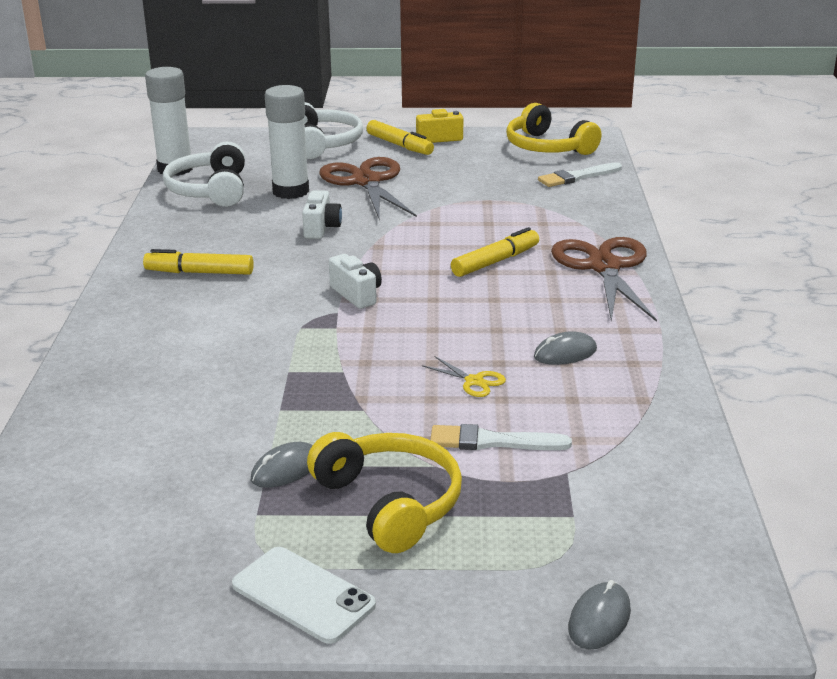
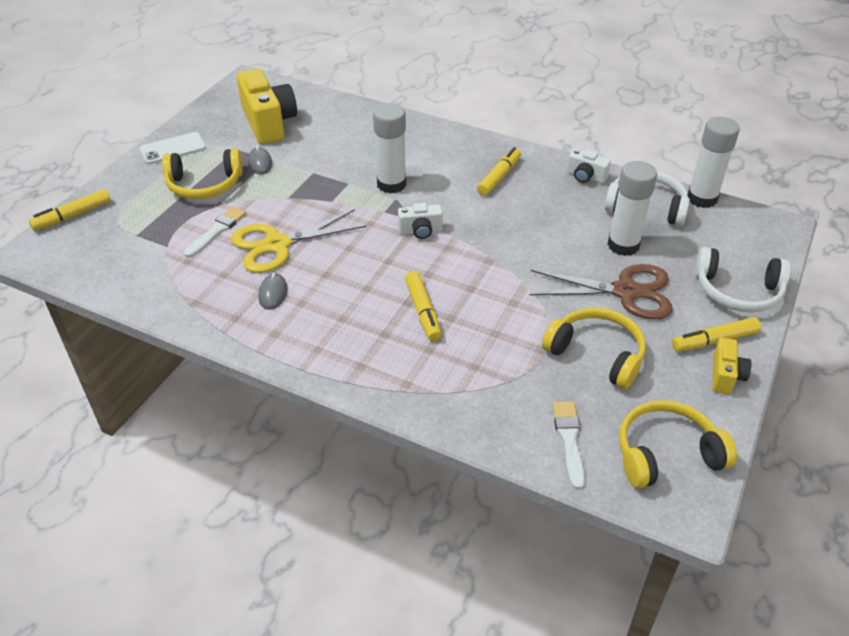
camera: 115 degrees right, 15 degrees up
white camera [302,190,342,239] -> white camera moved to [567,149,611,184]
yellow scissors [422,356,506,397] -> yellow scissors [231,209,367,273], size x2.38
brown scissors [551,237,657,322] -> none
grey mouse [568,580,631,649] -> yellow marker [29,189,111,231]
none -> yellow camera [237,68,297,144]
none -> white glue stick [373,103,406,193]
none -> yellow headphones [542,308,646,389]

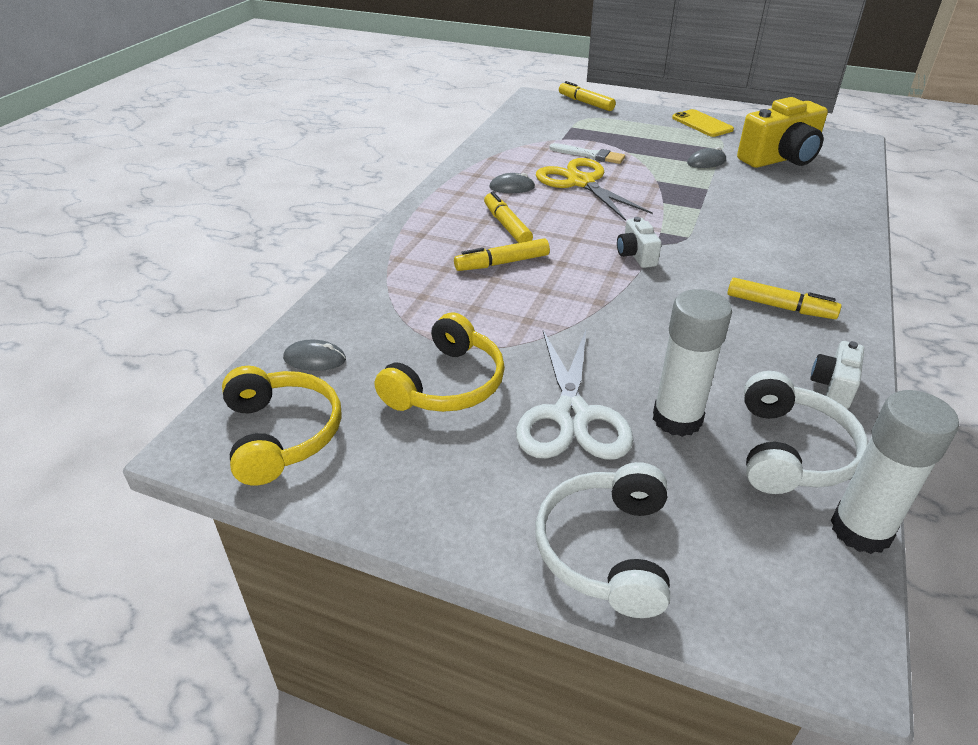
camera: 85 degrees right, 5 degrees down
white phone [140,132,206,164] -> yellow phone [672,109,734,137]
yellow headphones [162,148,243,199] -> none
white glue stick [373,103,406,193] -> none
brown scissors [530,264,673,320] -> white scissors [516,330,633,459]
white brush [552,401,585,490] -> grey mouse [283,340,346,371]
yellow marker [672,317,761,352] -> yellow marker moved to [484,191,533,243]
yellow camera [712,337,751,394] -> none

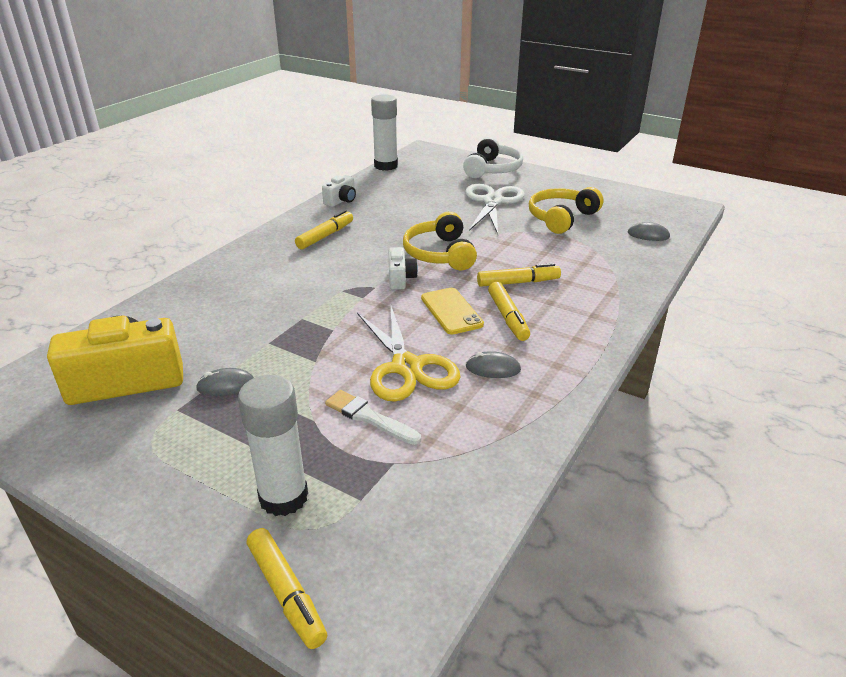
camera: 170 degrees left, 5 degrees down
yellow headphones [222,366,342,486] -> yellow headphones moved to [403,212,477,270]
white glue stick [653,289,732,437] -> white glue stick moved to [238,375,308,516]
yellow phone [672,109,734,137] -> yellow phone moved to [421,288,484,334]
yellow marker [728,278,841,319] -> yellow marker turned 90 degrees clockwise [295,210,353,249]
white headphones [744,371,868,494] -> none

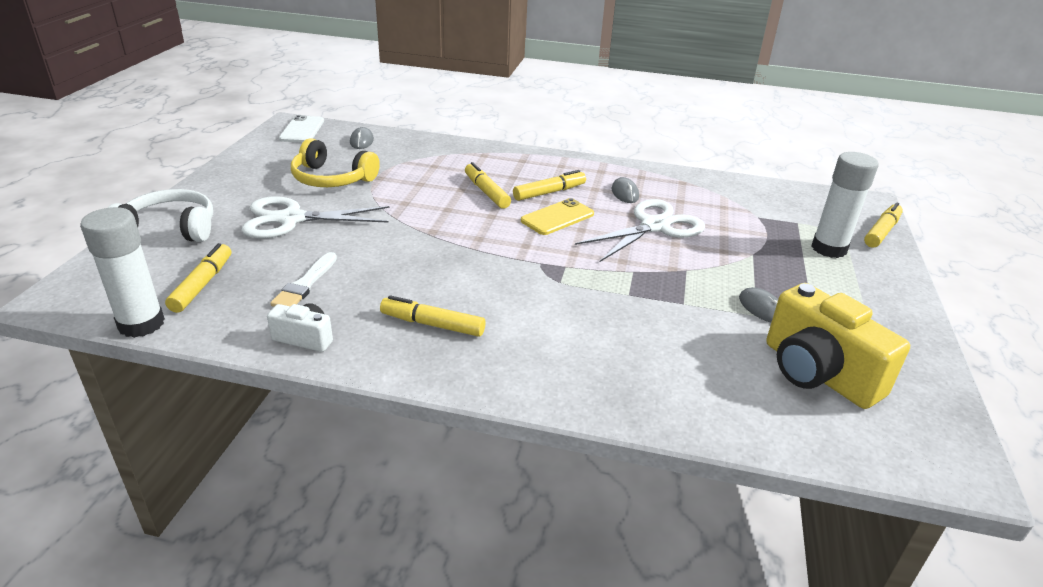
camera: 110 degrees left, 0 degrees up
white brush [325,390,421,445] -> white brush moved to [270,252,337,307]
yellow scissors [357,307,460,402] -> white scissors [575,199,705,262]
white camera [389,247,418,290] -> none
yellow headphones [403,212,477,270] -> none
none -> yellow marker [165,243,231,313]
none -> white phone [279,115,324,143]

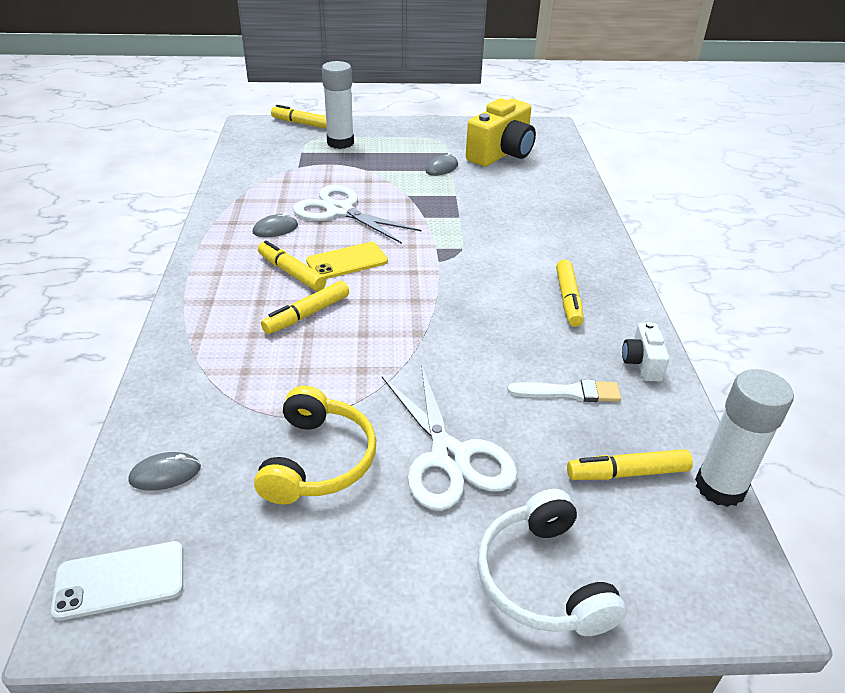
camera: 105 degrees left, 5 degrees up
yellow phone [521,198,594,235] -> yellow phone turned 60 degrees counterclockwise [306,242,388,279]

